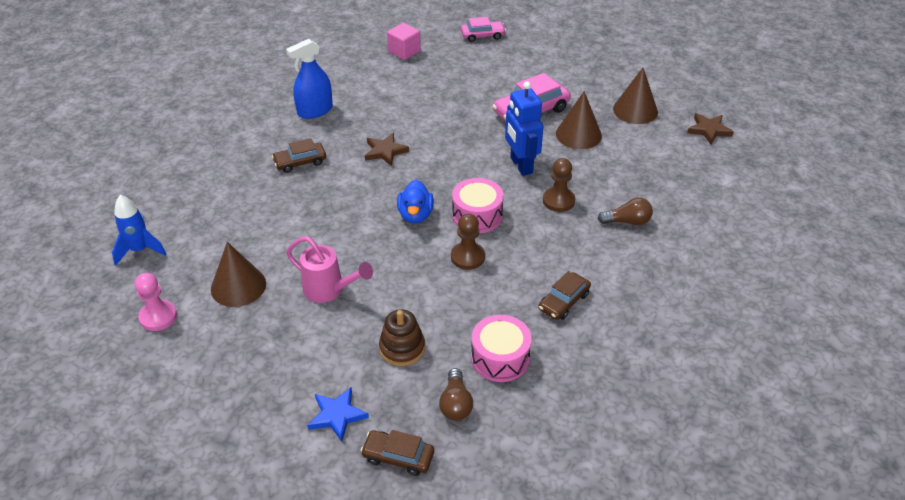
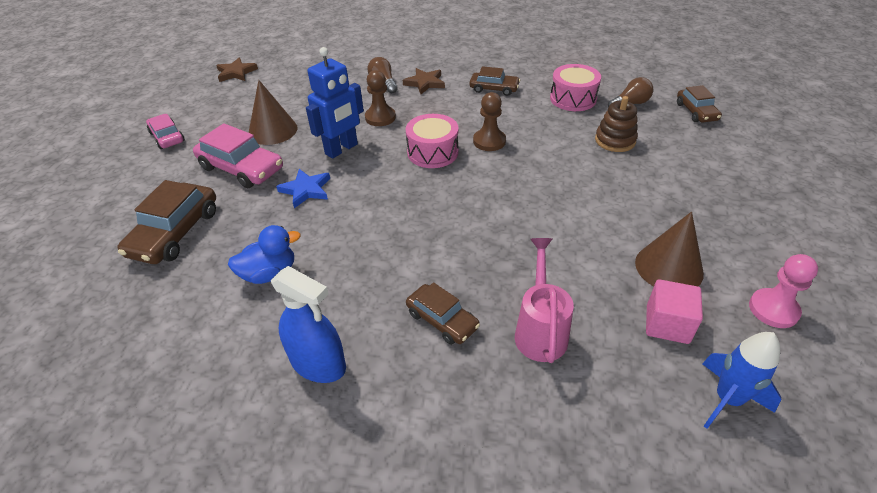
camera: 115 degrees left, 0 degrees up
pink watering can [286,236,373,303] -> pink watering can moved to [515,238,574,363]
blue star [307,387,369,442] -> blue star moved to [276,169,330,208]
brown star [365,133,409,166] -> brown star moved to [403,68,445,94]
pink cube [387,23,421,60] -> pink cube moved to [646,279,703,344]
blue duck [397,180,434,224] -> blue duck moved to [228,225,301,284]
pink car [461,17,506,42] -> pink car moved to [146,114,185,149]
brown cone [613,68,658,124] -> none
none -> brown car [117,180,216,264]

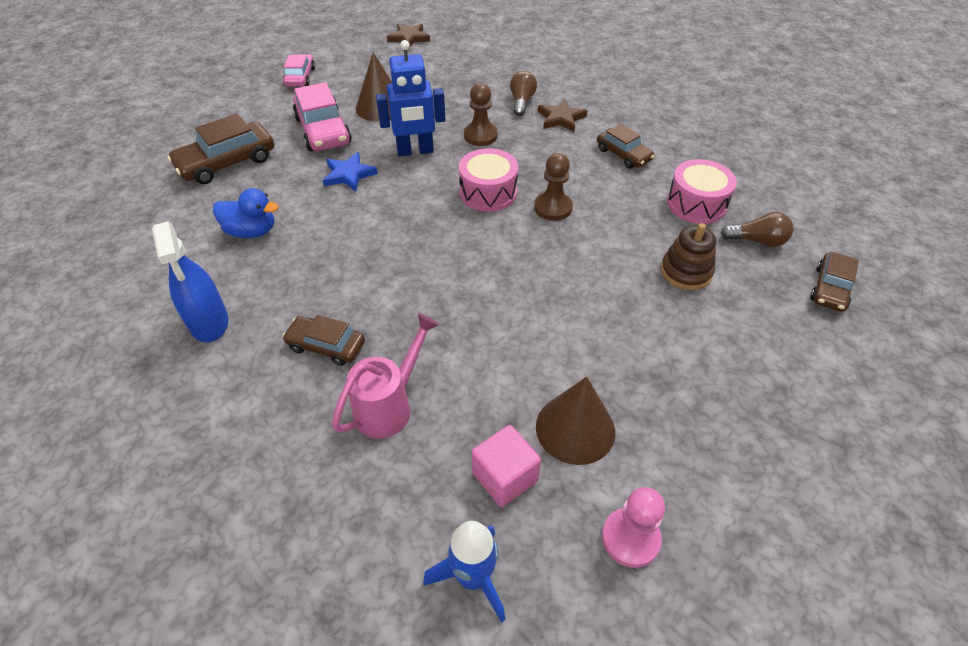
camera: 35 degrees right, 5 degrees up
brown car [406,282,480,345] -> brown car turned 120 degrees clockwise [282,315,365,366]

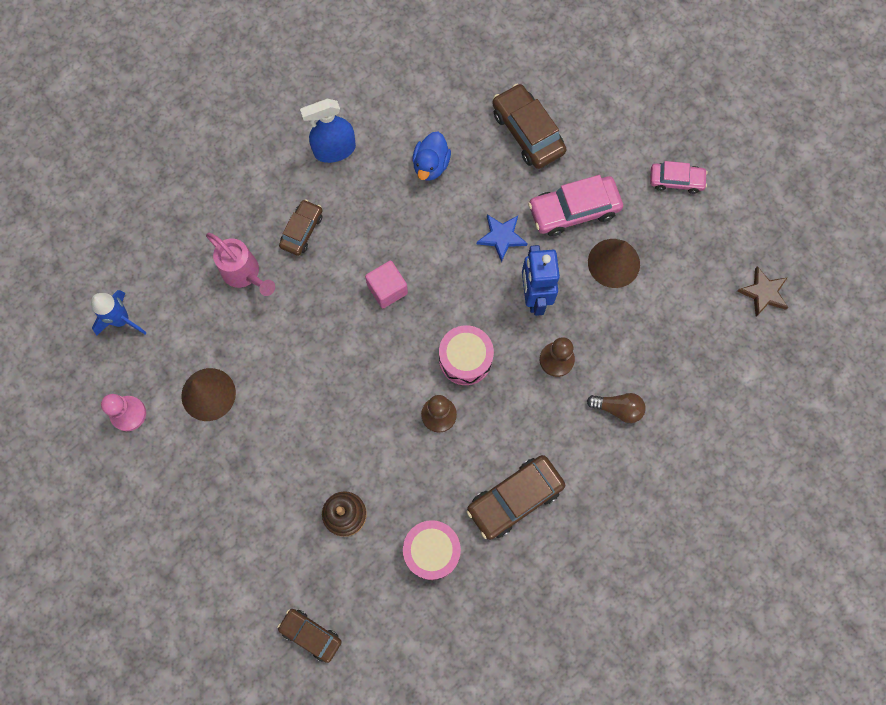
camera: 95 degrees right, 25 degrees up
pink cube [472,425,541,507] -> pink cube moved to [365,261,408,308]
brown star [538,99,587,132] -> none
brown car [597,124,654,169] -> brown car [467,455,565,540], size x1.61
brown light bulb [721,212,793,247] -> none

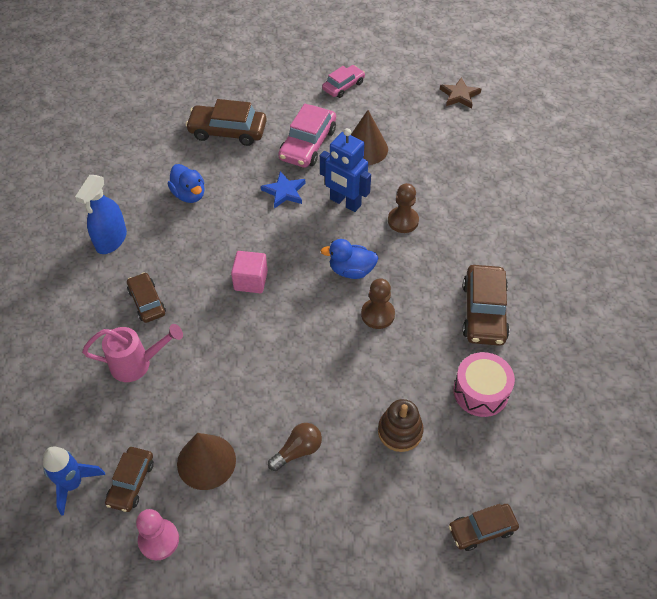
camera: 50 degrees left, 20 degrees down
pink drum [439,325,494,385] -> blue duck [321,239,378,279]
brown light bulb [587,393,646,423] -> brown light bulb moved to [268,423,322,471]
none -> brown car [105,447,154,512]

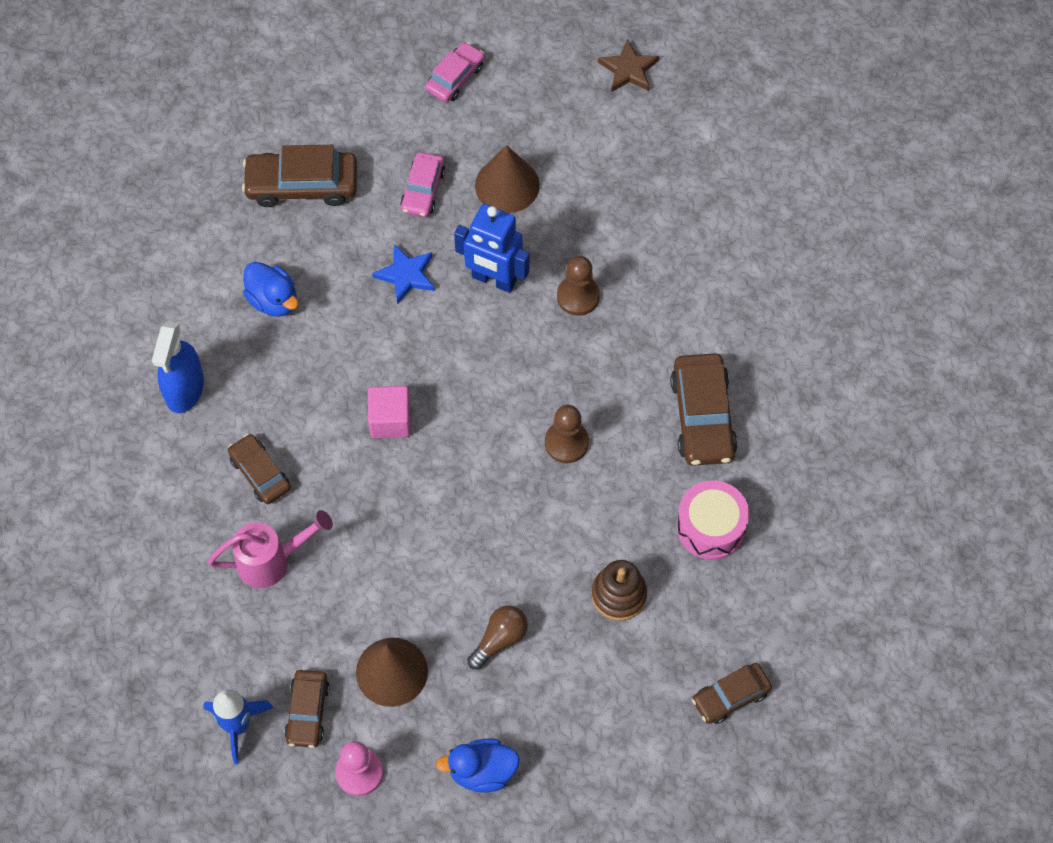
camera: 10 degrees left, 10 degrees up
pink car [278,104,336,168] -> pink car [400,152,445,217], size x0.62
blue duck [321,239,378,279] -> blue duck moved to [436,738,520,793]

